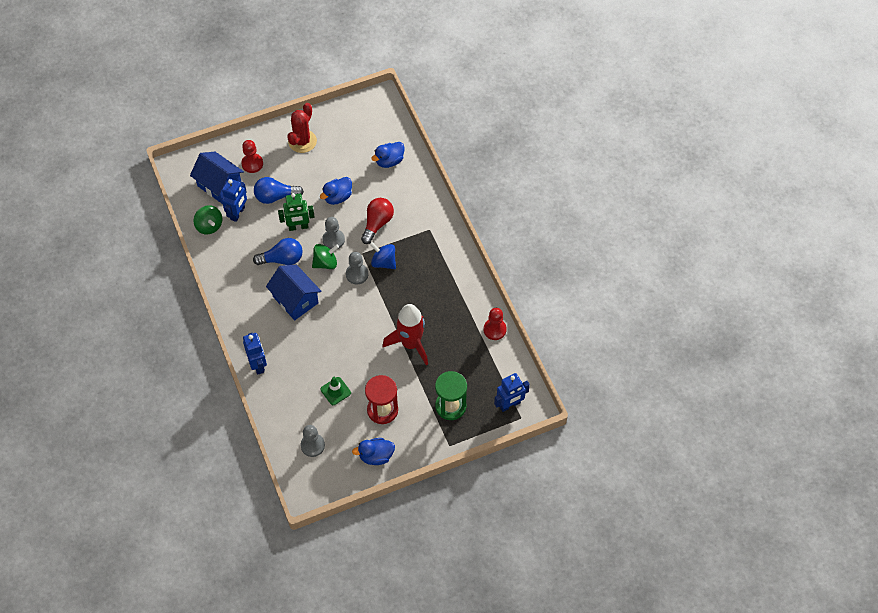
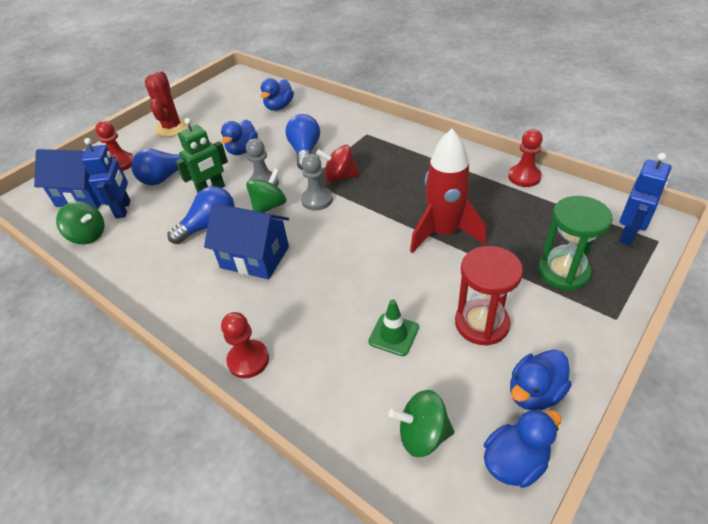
camera: 25 degrees left, 15 degrees down
blue robot [243,332,267,375] -> red pawn [221,312,269,378]
grey pawn [301,425,325,457] -> green spinning top [389,390,455,457]
red light bulb [361,198,394,244] -> blue light bulb [286,114,320,170]
blue spinning top [370,242,396,269] -> red spinning top [316,145,360,182]
none -> blue duck [484,409,561,488]

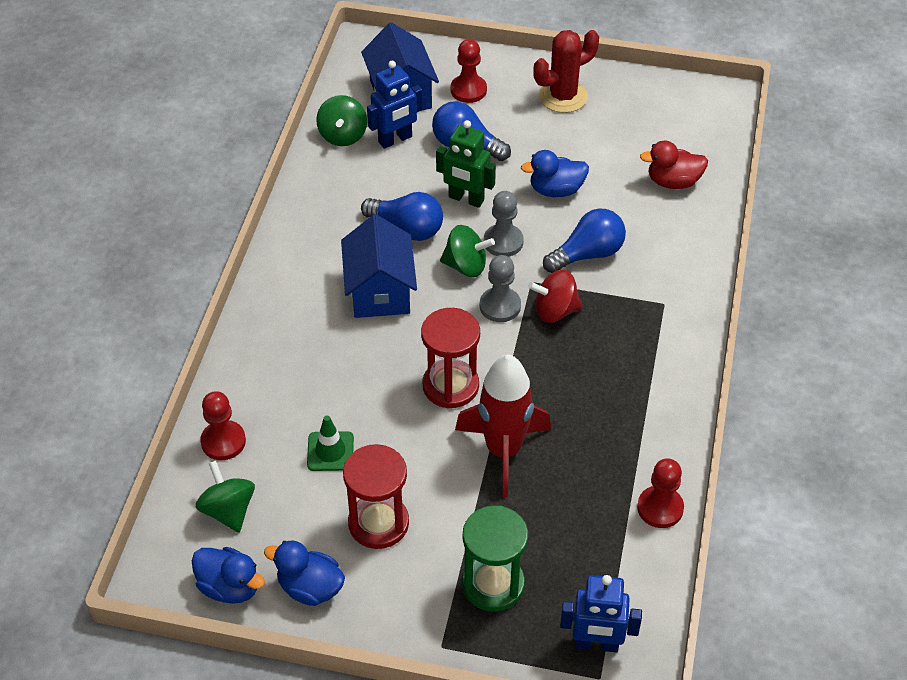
camera: 60 degrees right, 5 degrees up
red pawn [221,312,269,378] -> red pawn moved to [200,391,246,460]
blue duck [261,78,294,111] -> red duck [640,140,708,189]
red spinning top [316,145,360,182] -> red spinning top turned 75 degrees counterclockwise [528,270,583,323]
none -> red hourglass [421,308,480,408]

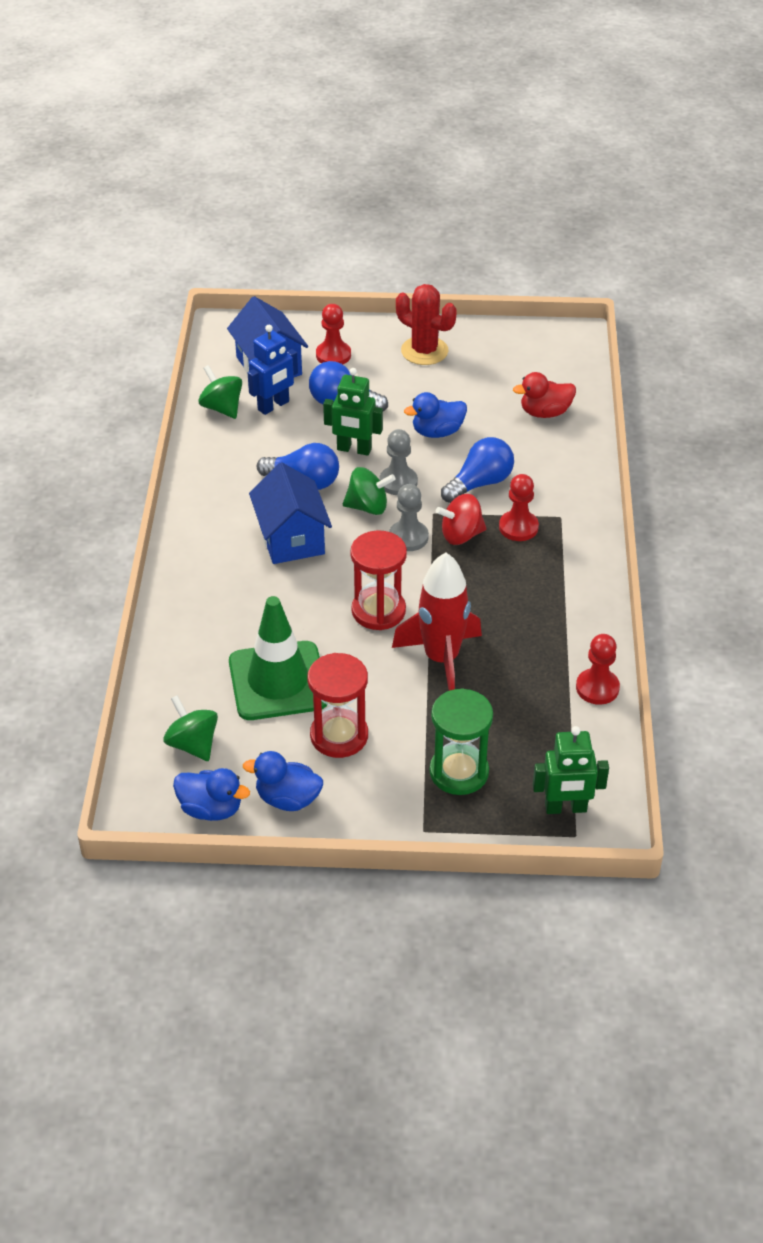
camera: 10 degrees left, 5 degrees down
red pawn [200,391,246,460] -> red pawn moved to [499,474,539,541]
green traffic cone [307,416,354,471] -> green traffic cone [229,596,327,720], size x2.08
green spinning top [316,95,367,146] -> green spinning top turned 150 degrees clockwise [199,365,242,419]
red cactus [533,30,599,113] -> red cactus turned 75 degrees clockwise [396,284,457,365]
blue robot [560,575,642,652] -> green robot [533,726,609,814]

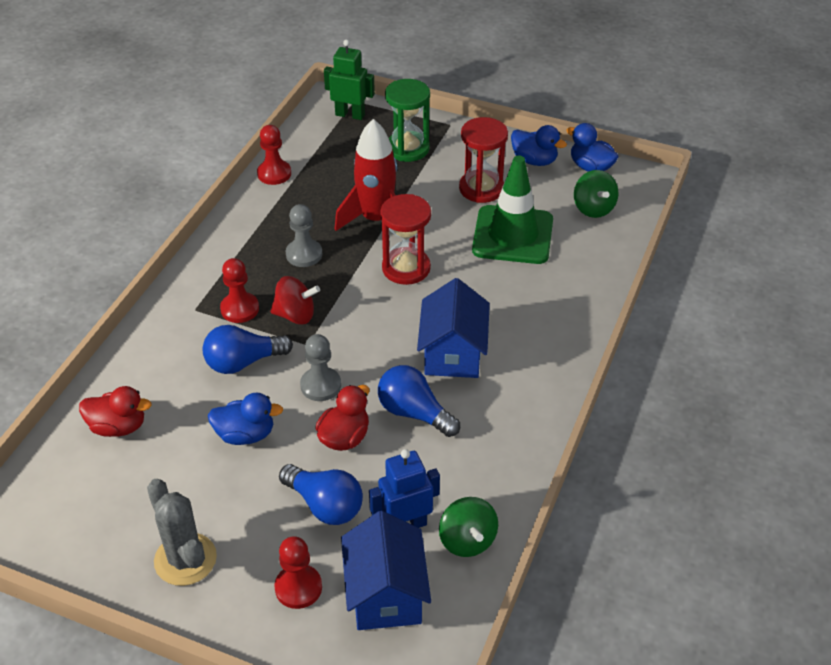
camera: 160 degrees left, 0 degrees up
green robot [323,368,383,456] -> red duck [315,385,370,451]
green spinning top [343,467,396,515] -> none
grey pawn [389,484,429,551] -> grey pawn moved to [286,204,322,267]
red cactus [396,284,457,365] -> grey cactus [147,479,217,586]

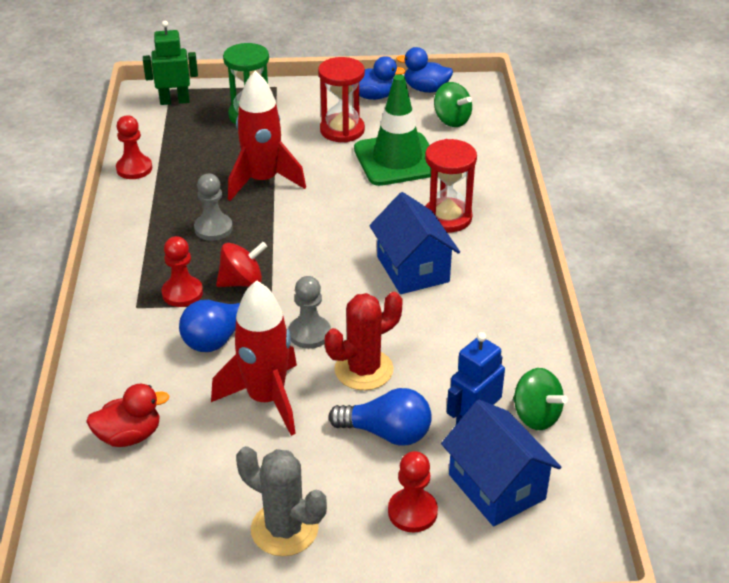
camera: 25 degrees left, 5 degrees down
blue duck [208,392,283,445] -> red rocket [211,280,297,436]
red duck [315,385,370,451] -> red cactus [325,292,403,390]
blue light bulb [378,365,460,437] -> none
red hourglass [380,194,431,285] -> red hourglass moved to [425,139,477,233]

